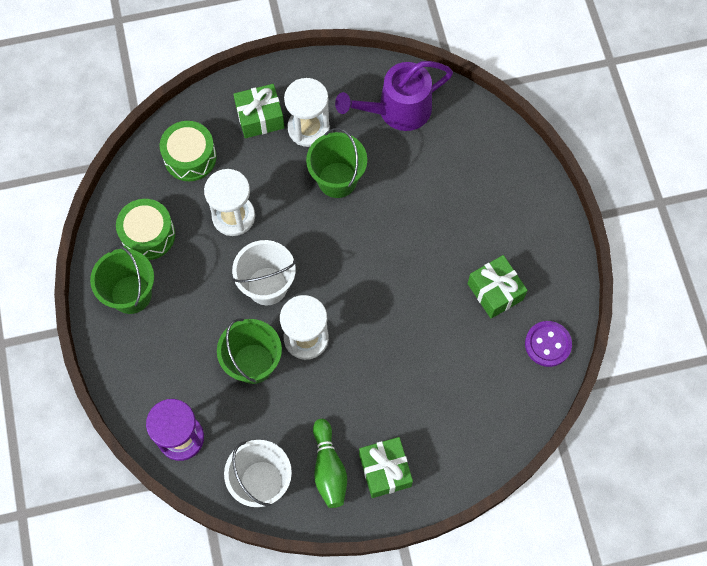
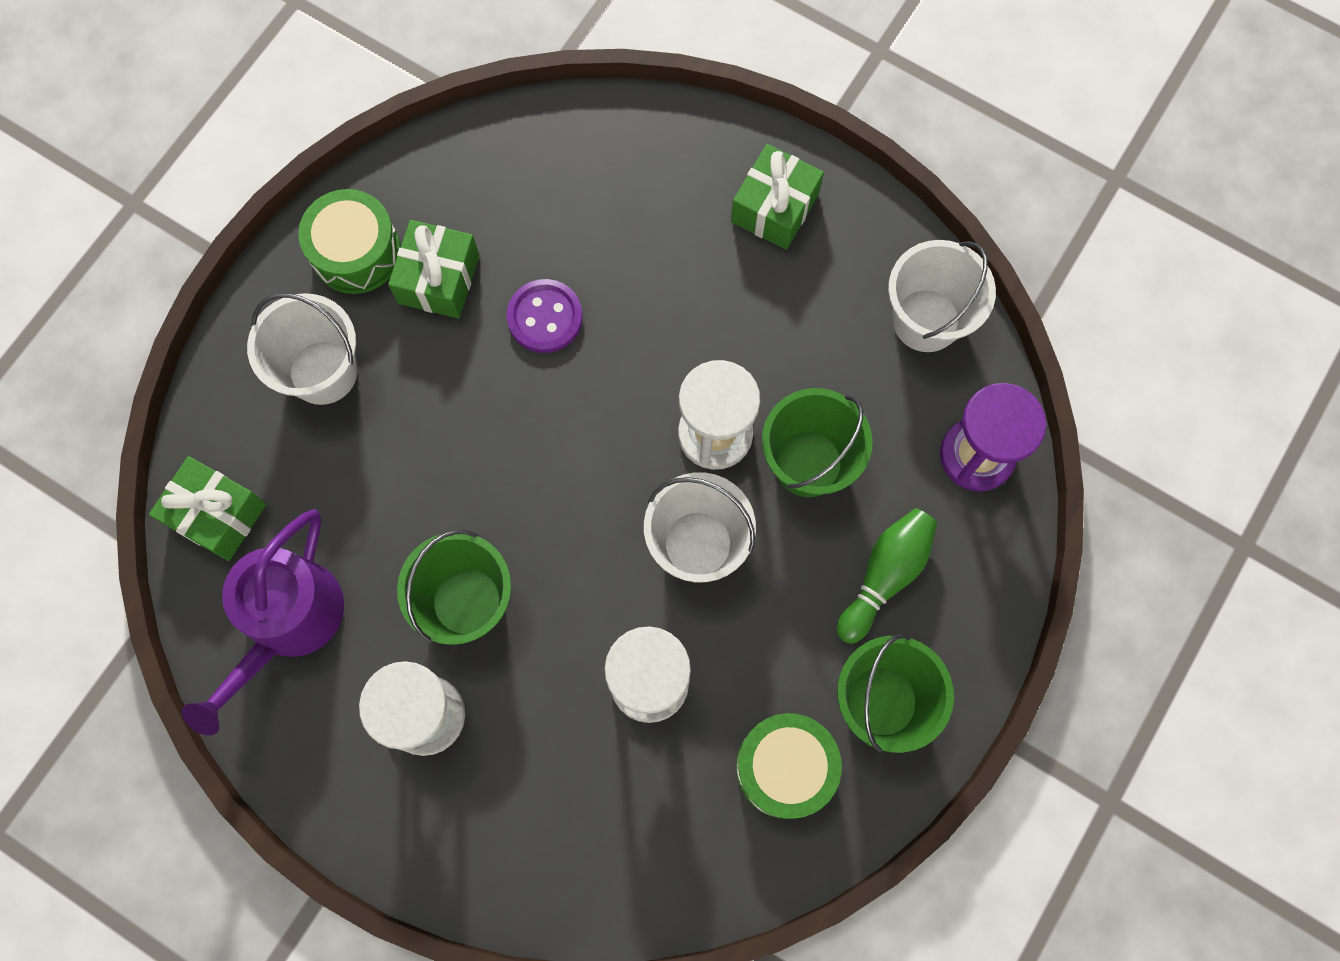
camera: 135 degrees left, 5 degrees up
green drum [160,121,217,181] -> green drum moved to [298,189,401,294]
green gift [233,84,285,138] -> green gift moved to [149,456,266,561]
green bowling pin [313,419,347,508] -> green bowling pin moved to [837,508,937,644]
purple watering can [335,61,453,131] -> purple watering can turned 90 degrees clockwise [181,509,344,736]
purple button [525,321,572,367] -> purple button moved to [507,279,583,353]
none -> white bucket [247,293,357,405]

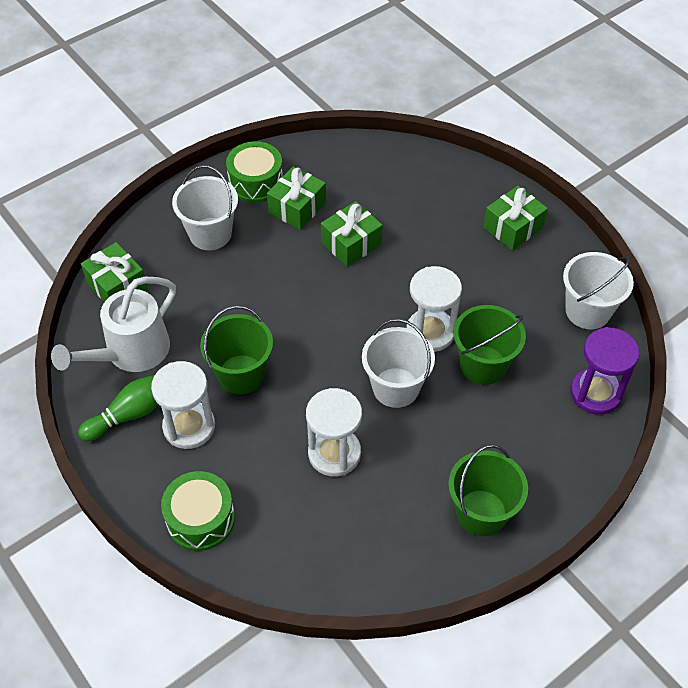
camera: 20 degrees right, 20 degrees down
purple watering can [181,509,344,736] -> white watering can [51,277,176,372]
purple button [507,279,583,353] -> green gift [321,201,383,267]
green drum [736,713,842,819] -> green drum moved to [161,471,235,551]
green bowling pin [837,508,937,644] -> green bowling pin moved to [78,375,158,442]

